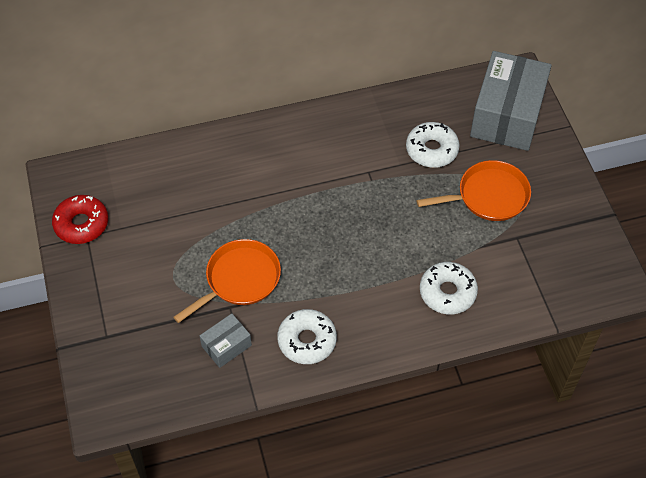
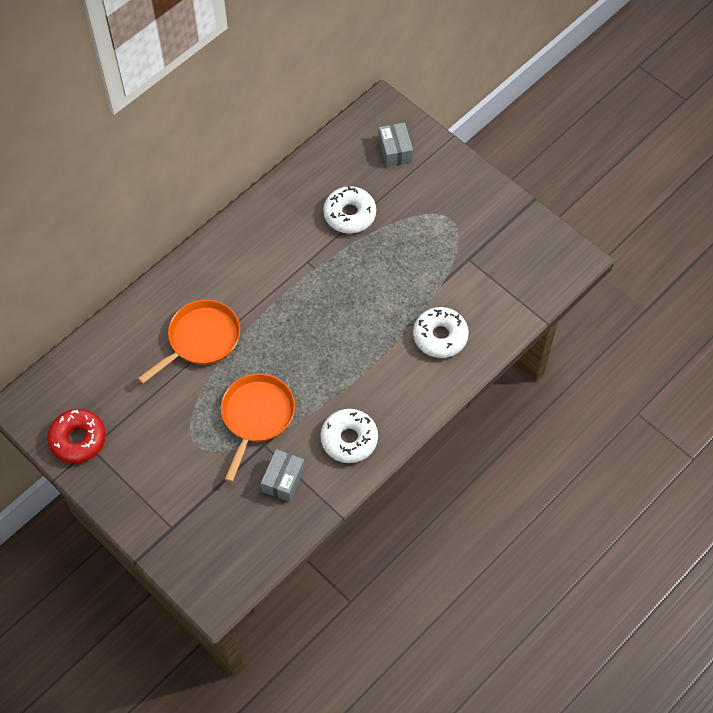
camera: 30 degrees left, 5 degrees up
orange pan [417,160,531,221] -> orange pan moved to [138,300,240,384]
grey box [470,51,552,151] -> grey box [378,122,413,167], size x0.46

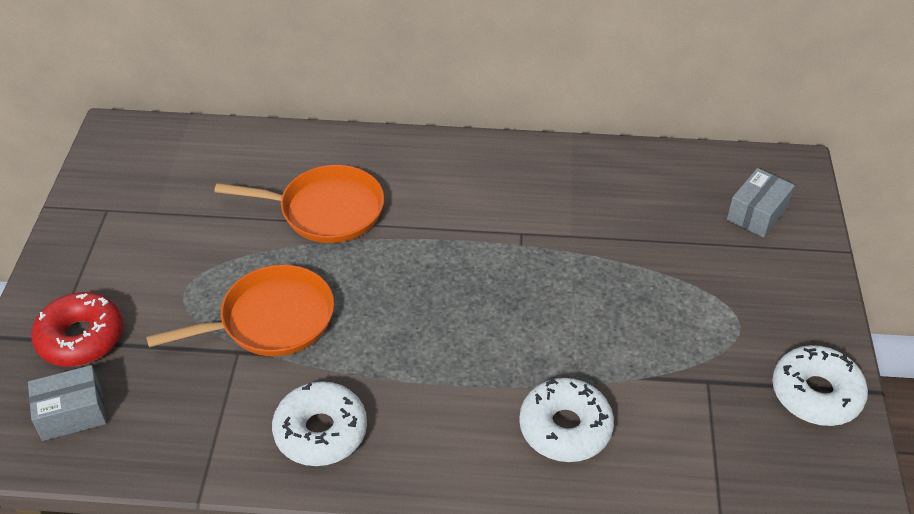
camera: 50 degrees right, 15 degrees down
red donut [47,409,106,463] -> red donut moved to [31,292,123,367]
grey box [261,449,305,502] -> grey box moved to [28,365,106,441]
white donut [323,186,376,234] -> white donut moved to [772,345,868,426]

